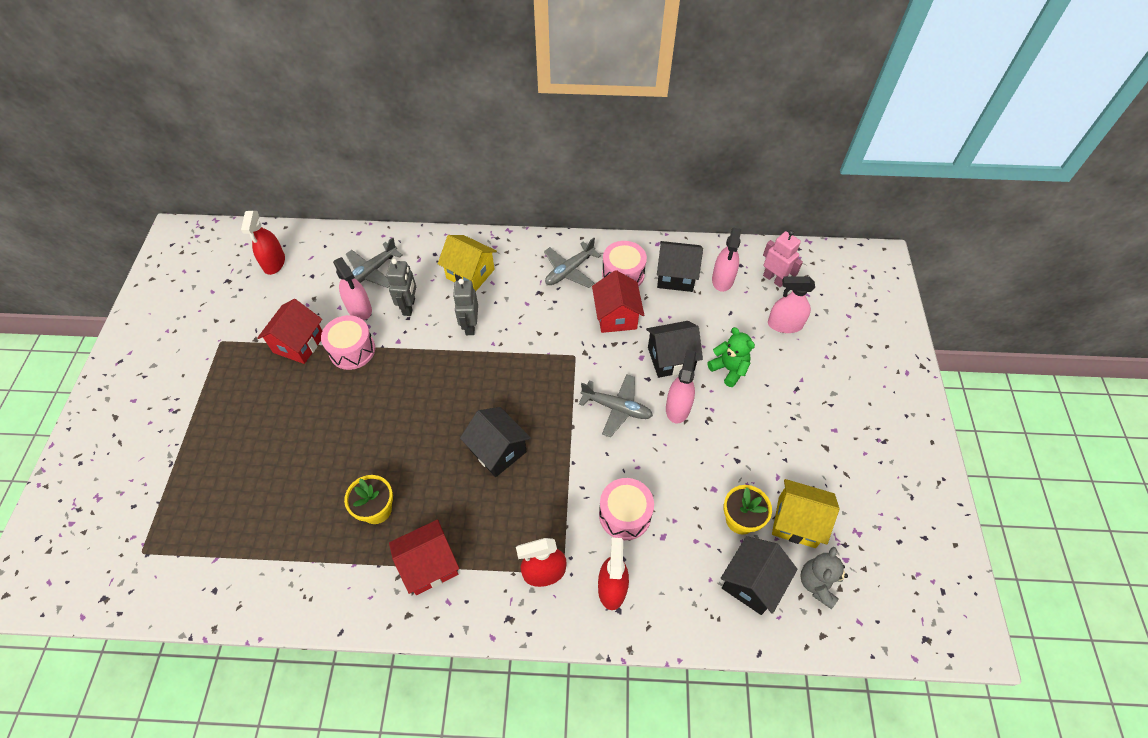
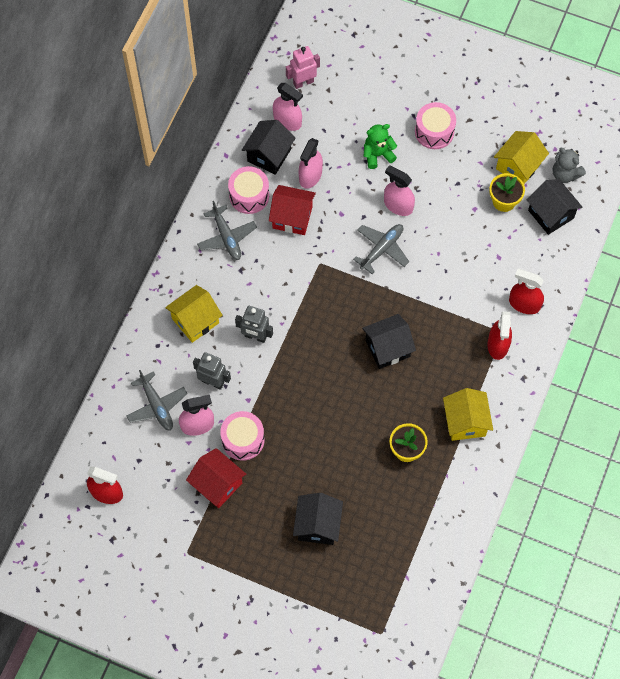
camera: 70 degrees left, 10 degrees up
red house [389,519,459,595] -> yellow house [443,388,493,441]
pink drum [599,478,654,540] -> pink drum moved to [415,102,456,149]
black house [646,321,703,378] -> black house moved to [293,493,343,545]
pink spray bottle [768,276,815,333] -> pink spray bottle moved to [299,138,323,189]

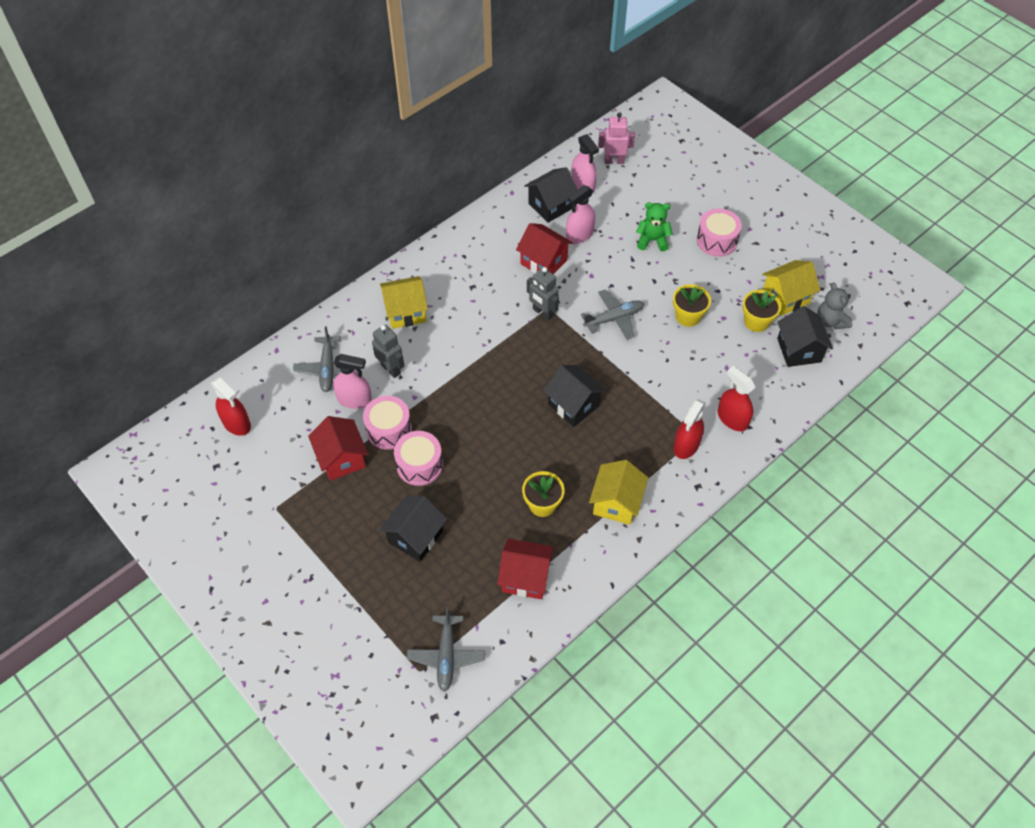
camera: 25 degrees right, 10 degrees down
grey plane [197,201,257,260] -> grey plane moved to [407,607,485,692]
pink drum [228,166,269,214] -> pink drum moved to [394,431,443,486]
grey robot [235,306,273,343] -> grey robot moved to [527,267,559,321]
black house [362,314,416,369] -> black house turned 45 degrees clockwise [544,365,606,427]
pink spray bottle [384,165,415,216] -> none
none -> red house [497,538,554,599]
none -> yellow flower pot [673,284,711,327]

